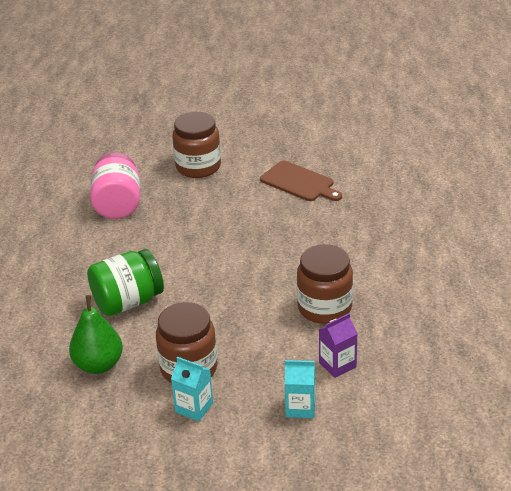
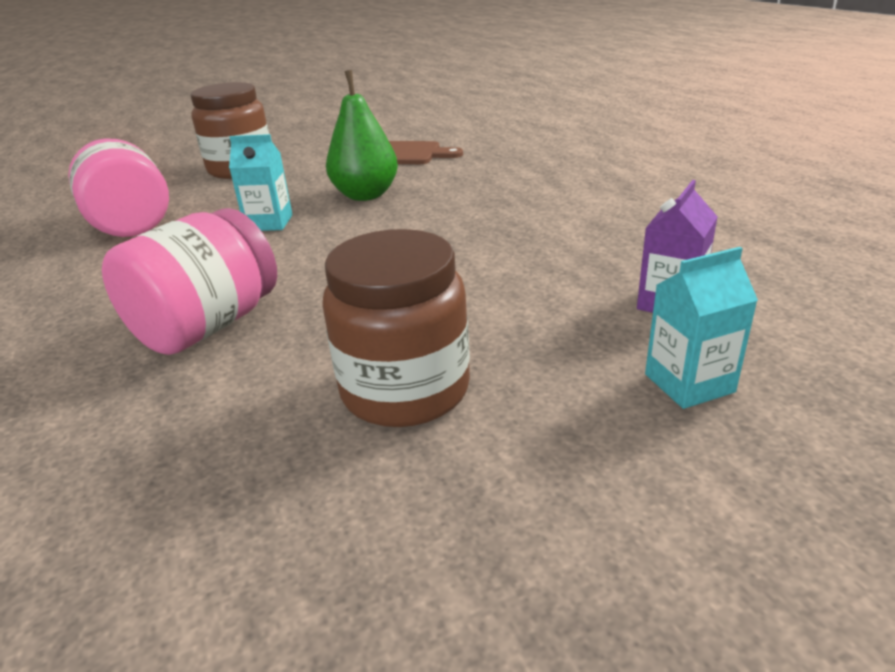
camera: 25 degrees left, 5 degrees down
green pear [69,295,123,374] -> green pear moved to [326,70,398,201]
green jar [87,249,164,316] -> pink jar [102,208,277,355]
turquoise carton [171,357,213,421] -> turquoise carton moved to [229,134,293,231]
brown jar [297,244,353,324] -> none

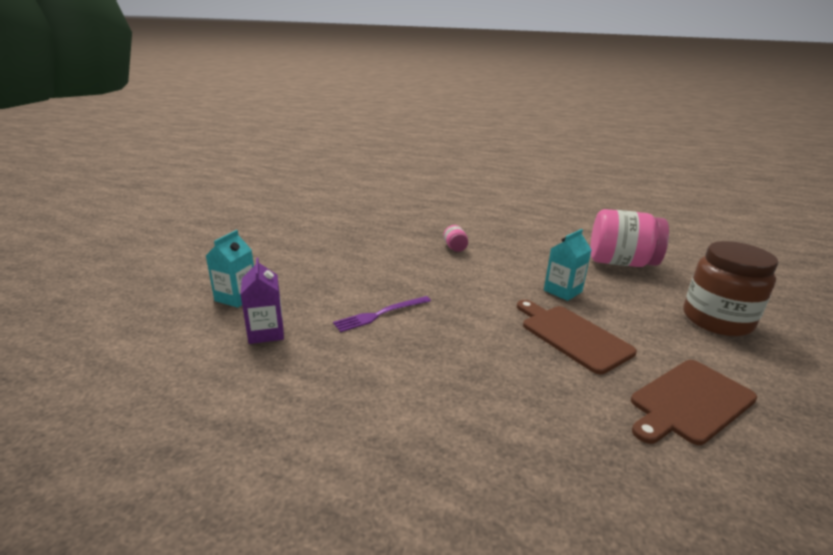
camera: 130 degrees right, 5 degrees down
pink jar [102,208,277,355] -> pink jar [443,225,468,252], size x0.41
brown jar [322,229,470,427] -> none
green pear [326,70,398,201] -> brown cutting board [517,300,637,374]
none -> purple fork [333,296,431,332]

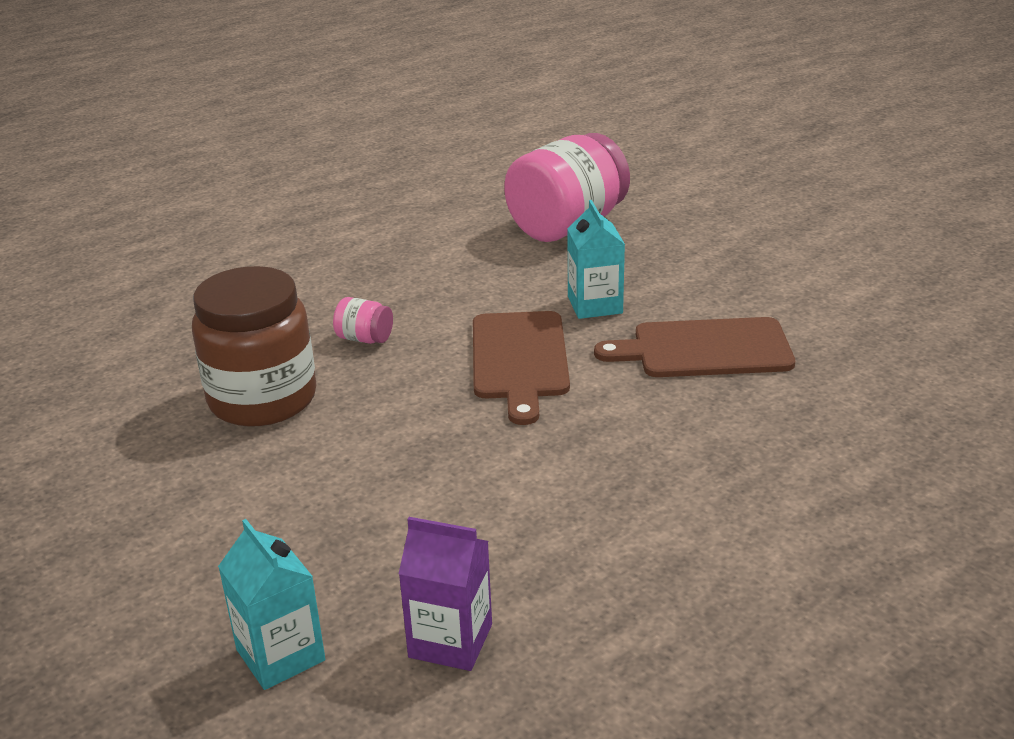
camera: 55 degrees left, 5 degrees up
purple fork [333,296,431,332] -> none
brown cutting board [631,360,757,445] -> brown cutting board moved to [473,311,570,425]
brown jar [683,241,778,336] -> brown jar moved to [192,266,317,427]

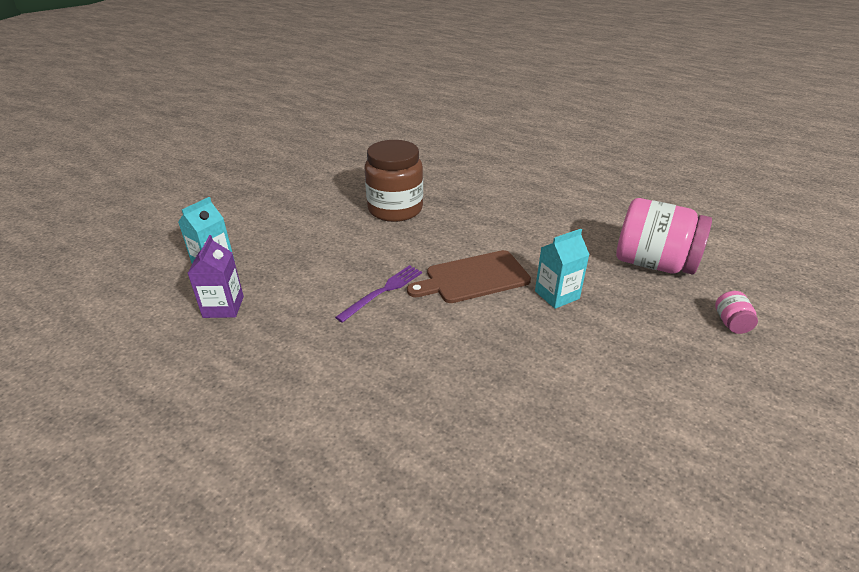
camera: 70 degrees right, 5 degrees up
pink jar [333,297,393,344] -> pink jar moved to [715,291,758,334]
brown cutting board [594,317,795,377] -> none
none -> purple fork [335,265,422,323]

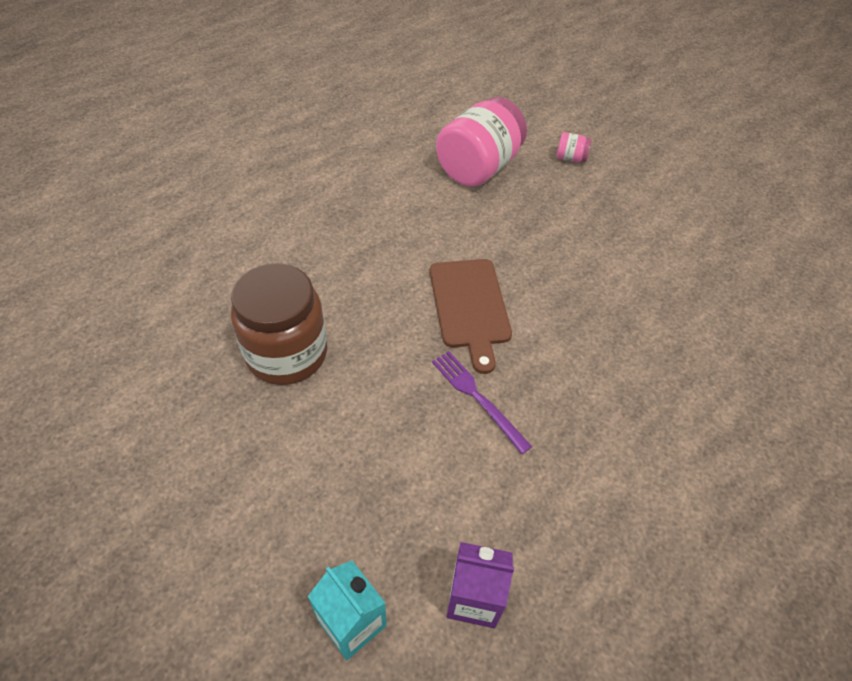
camera: 80 degrees left, 15 degrees up
turquoise carton [535,229,590,309] -> none

